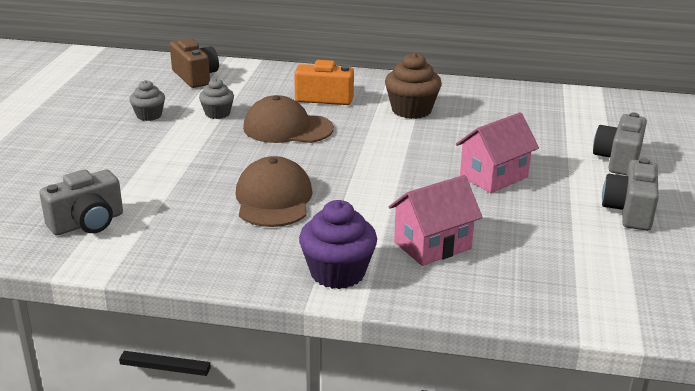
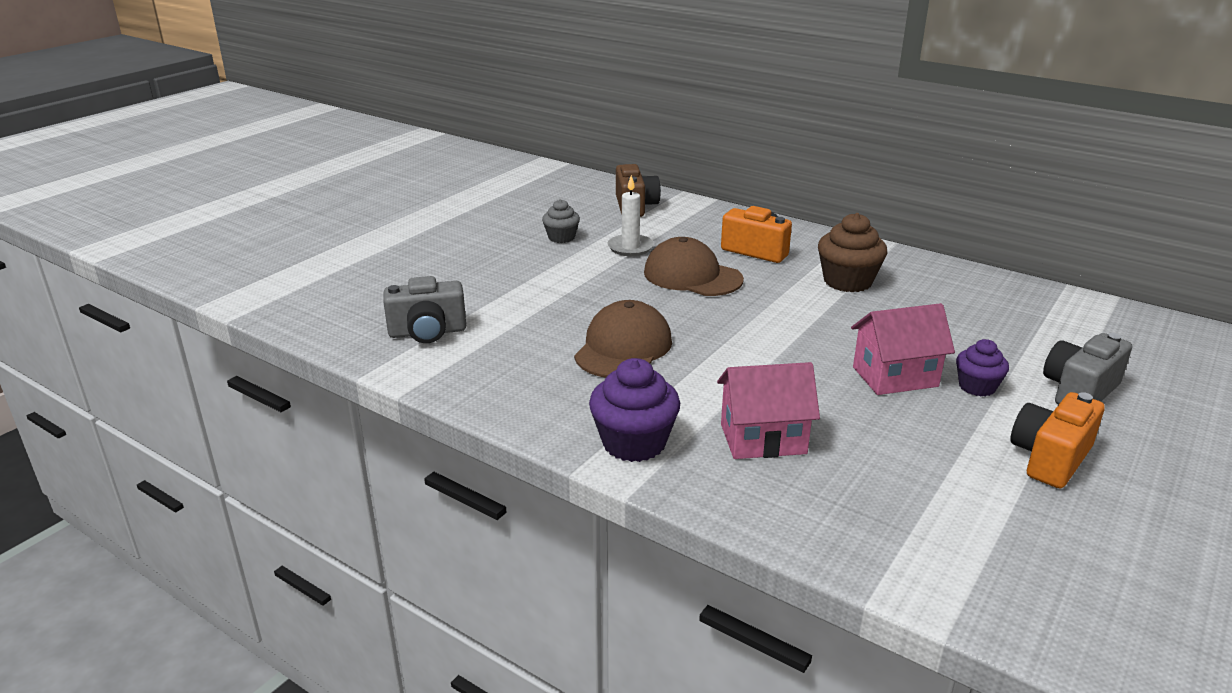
camera: 25 degrees right, 0 degrees up
grey cupcake [199,78,234,119] -> white candle [607,175,654,256]
grey camera [602,158,659,231] -> orange camera [1010,392,1105,489]
none -> purple cupcake [956,339,1009,396]

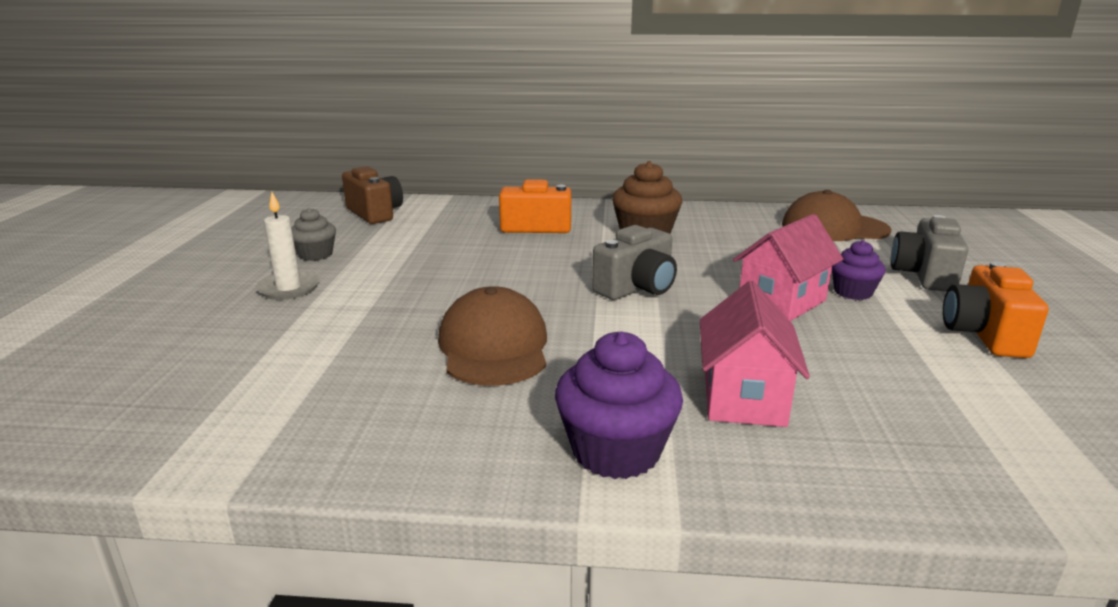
camera: 30 degrees left, 5 degrees down
grey camera [383,276,466,343] -> grey camera moved to [592,225,677,300]
white candle [607,175,654,256] -> white candle moved to [255,192,320,300]
brown cap [644,237,744,296] -> brown cap moved to [782,190,892,241]
pink house [717,362,820,459] -> pink house turned 45 degrees counterclockwise [700,281,810,427]

